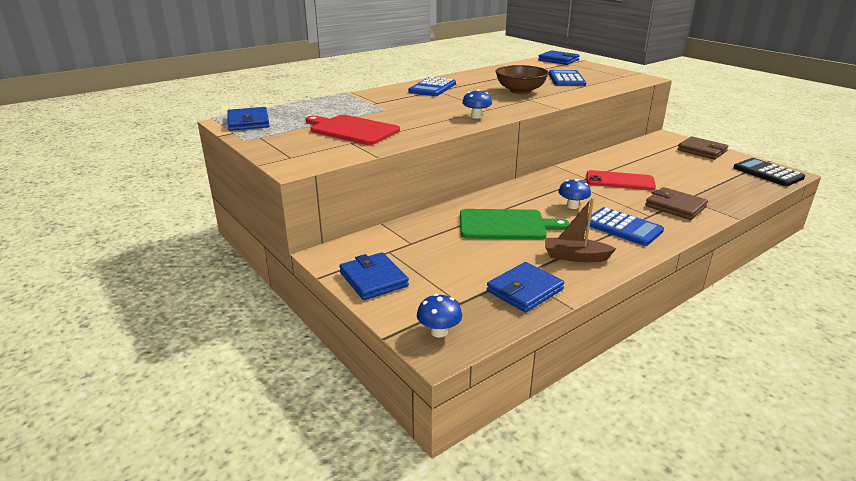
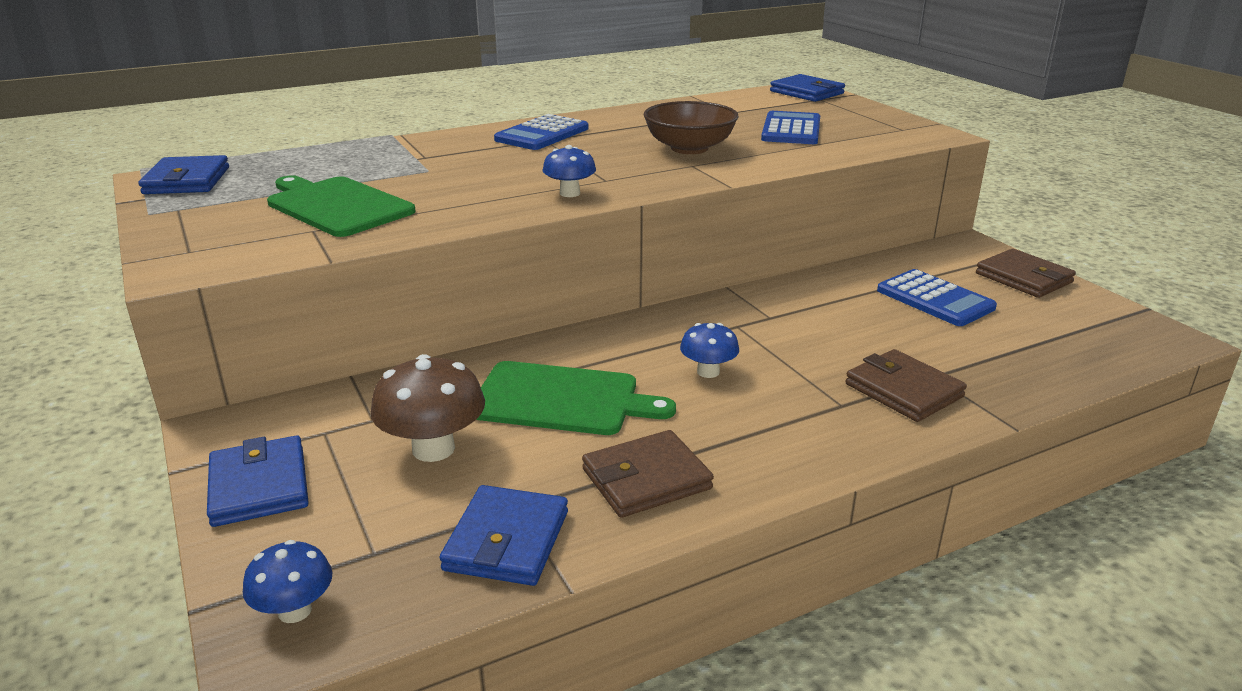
camera: 10 degrees right, 0 degrees up
red cutting board [305,115,400,145] -> green cutting board [267,175,416,237]
blue wallet [487,262,564,312] -> blue wallet turned 45 degrees counterclockwise [440,485,568,586]
brown boat [545,198,616,262] -> brown wallet [582,430,714,518]
blue calculator [586,207,664,246] -> blue calculator moved to [877,269,997,326]
red phone [587,170,656,190] -> none
black calculator [733,158,805,186] -> none
none -> brown mushroom [371,354,485,462]

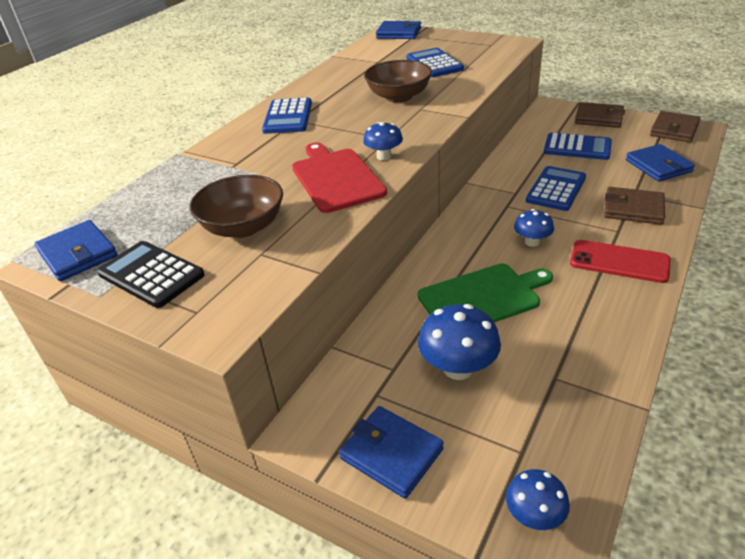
camera: 30 degrees left, 10 degrees up
green cutting board [267,175,416,237] -> brown bowl [189,175,283,238]
brown mushroom [371,354,485,462] -> blue mushroom [418,304,501,380]
blue wallet [440,485,568,586] -> blue wallet moved to [626,144,695,182]
brown wallet [582,430,714,518] -> brown wallet moved to [650,111,701,142]
none -> black calculator [97,241,205,308]
none -> red cutting board [292,142,387,213]
none -> blue calculator [526,166,586,211]
none -> red phone [570,240,671,283]

